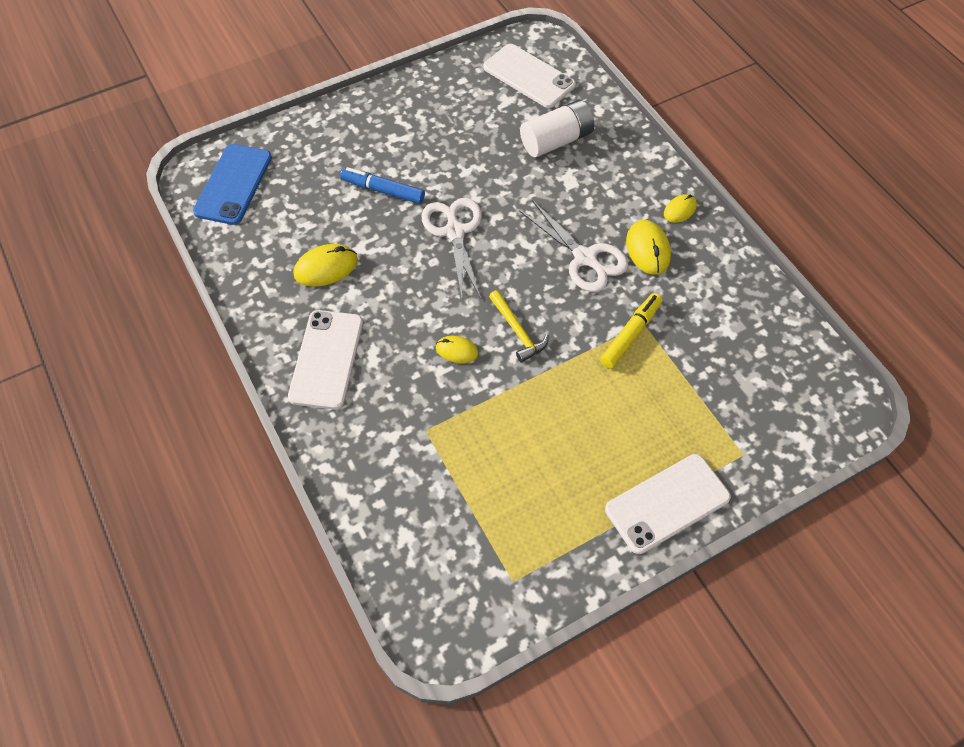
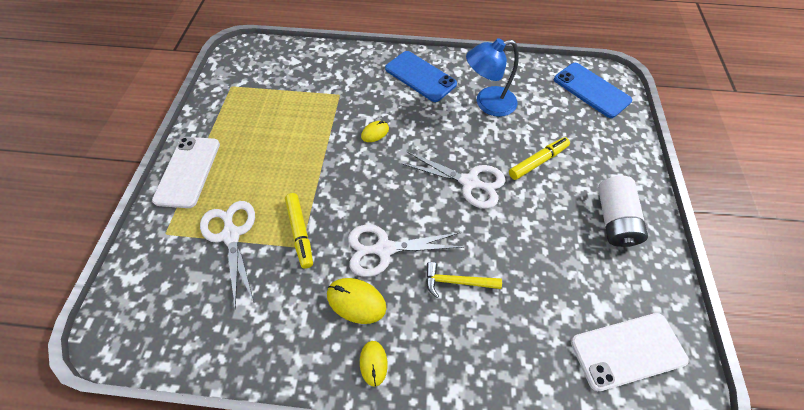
camera: 125 degrees right, 0 degrees up
white phone [288,310,363,410] -> blue phone [385,51,457,102]
yellow mouse [294,244,358,287] -> blue lamp [466,38,519,117]
blue marker [340,167,425,204] -> yellow marker [509,137,570,180]
yellow hammer [489,290,549,363] -> yellow hammer moved to [426,262,502,298]
white battery [520,100,594,157] -> white battery moved to [598,176,648,247]
none -> white scissors [200,201,255,309]

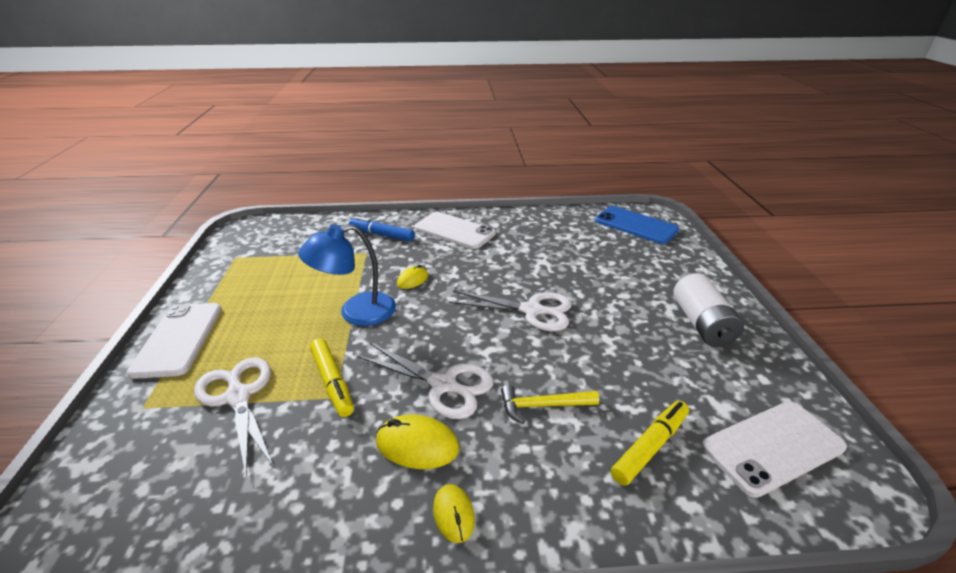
camera: 10 degrees left, 25 degrees down
white scissors [348,225,464,277] -> white scissors turned 135 degrees counterclockwise [357,343,494,419]
blue phone [385,51,457,102] -> white phone [415,212,496,249]
blue lamp [466,38,519,117] -> blue lamp moved to [298,224,396,326]
yellow marker [509,137,570,180] -> yellow marker moved to [611,401,689,486]
none -> blue marker [349,216,415,242]

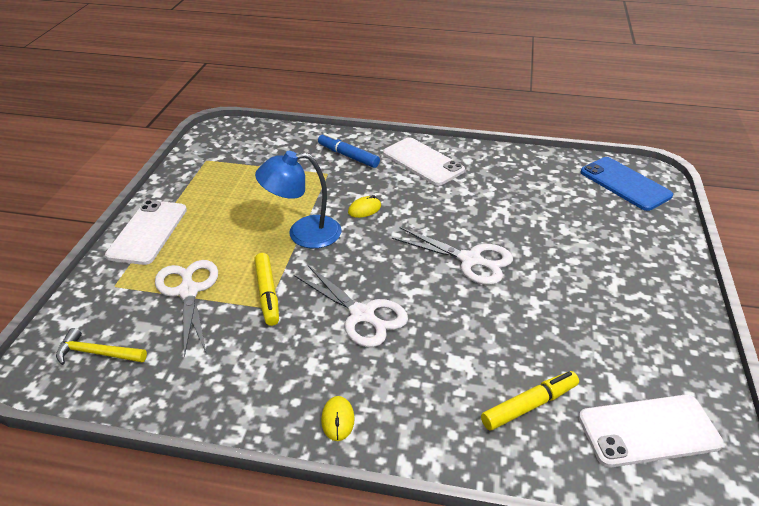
camera: 15 degrees right, 5 degrees up
yellow mouse [376,415,459,469] -> none
yellow hammer [501,385,599,424] -> yellow hammer moved to [56,328,147,365]
white battery [674,273,744,347] -> none

